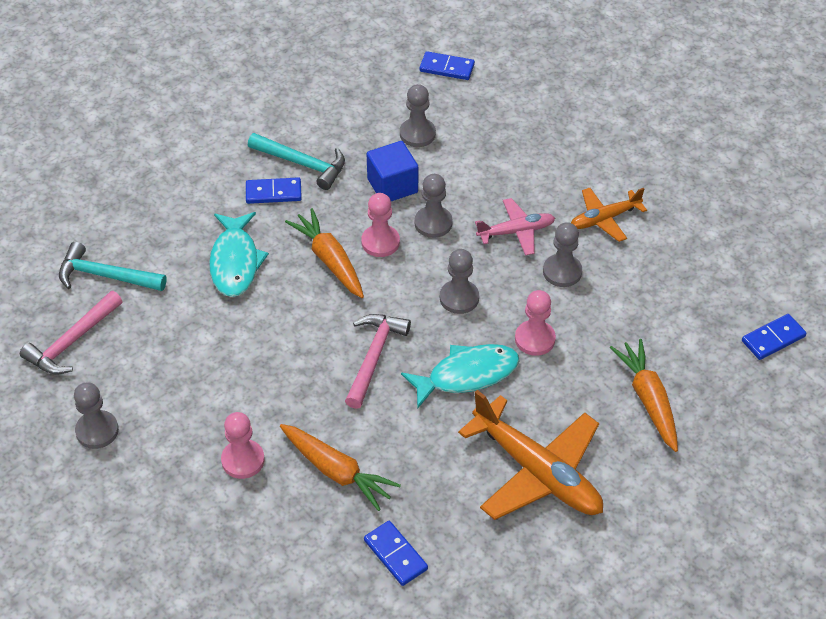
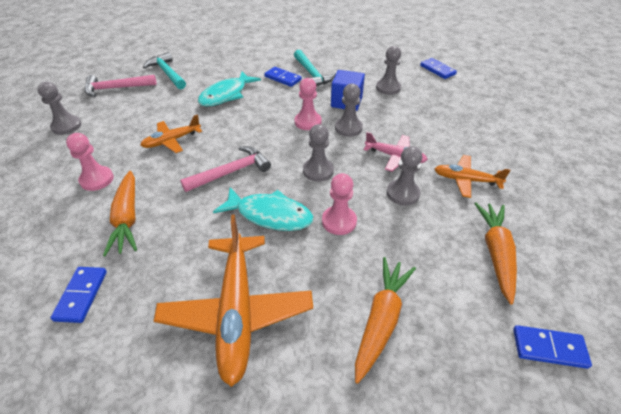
camera: 40 degrees right, 5 degrees down
orange carrot [285,208,364,298] -> orange carrot moved to [474,202,517,305]
none -> orange plane [140,115,202,153]

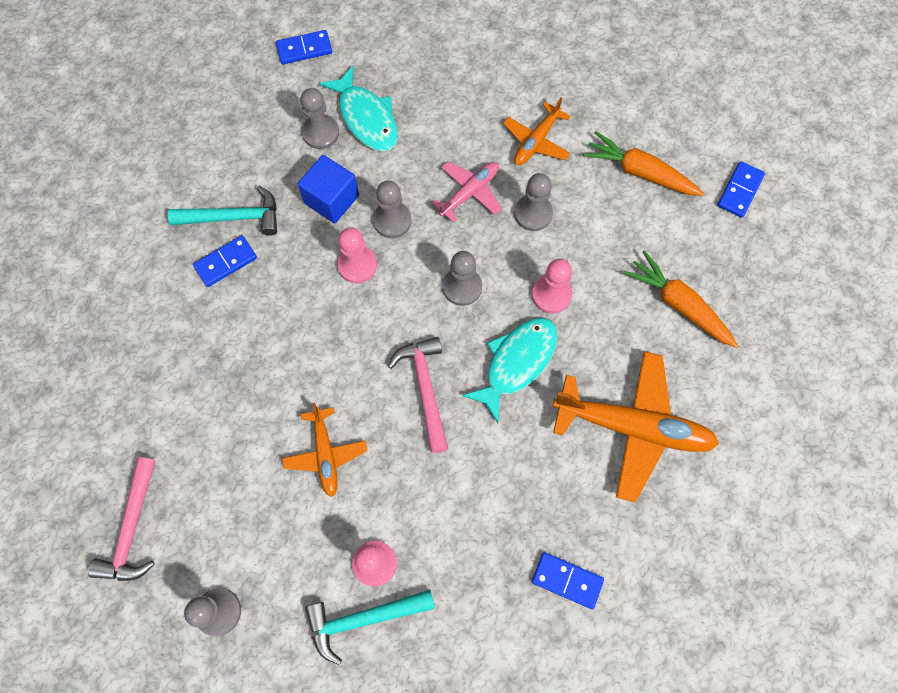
camera: 70 degrees left, 25 degrees up
orange carrot [103,171,137,257] -> none
turquoise hammer [143,52,186,89] -> turquoise hammer moved to [305,590,435,665]
turquoise fish [198,71,261,106] -> turquoise fish moved to [319,66,398,151]

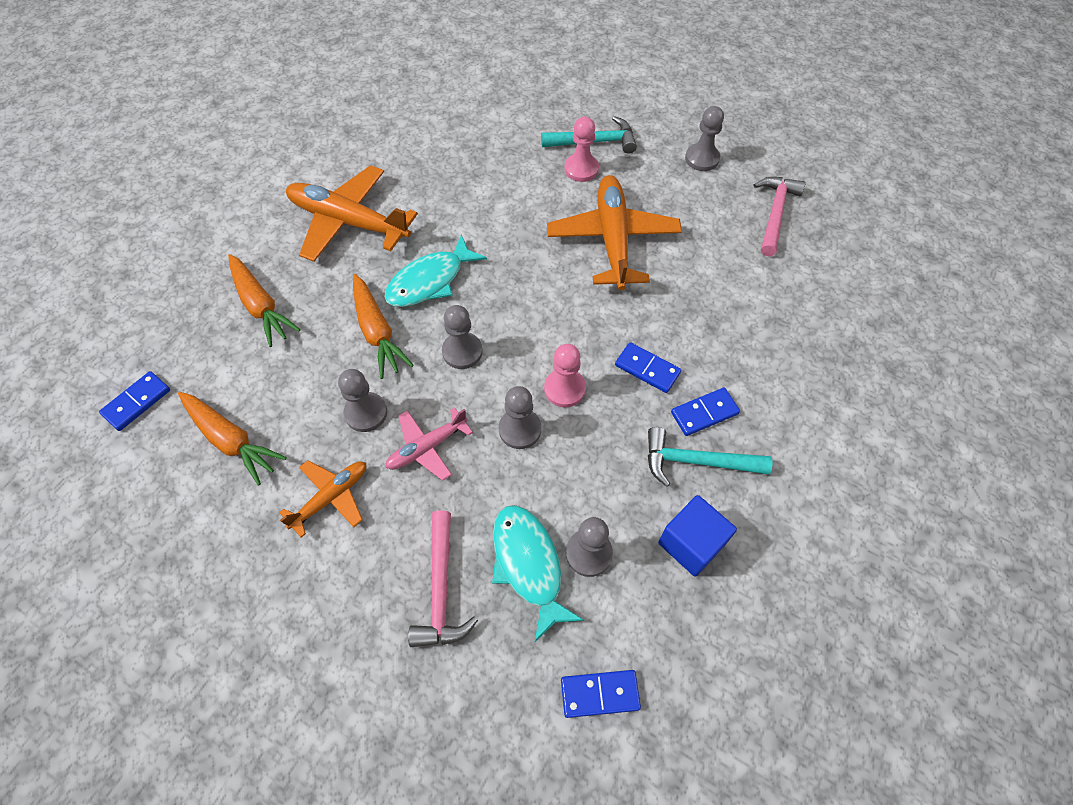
camera: 170 degrees left, 10 degrees down
orange plane [282,403,367,497] -> orange plane [547,175,682,290], size x1.82
blue cube [298,155,359,223] -> blue cube moved to [658,495,737,576]
pink hammer [388,337,448,453] -> pink hammer moved to [408,510,478,647]
pink pawn [532,259,572,314] -> orange carrot [353,274,414,379]
blue domino [532,552,604,609] -> blue domino moved to [615,342,681,393]

